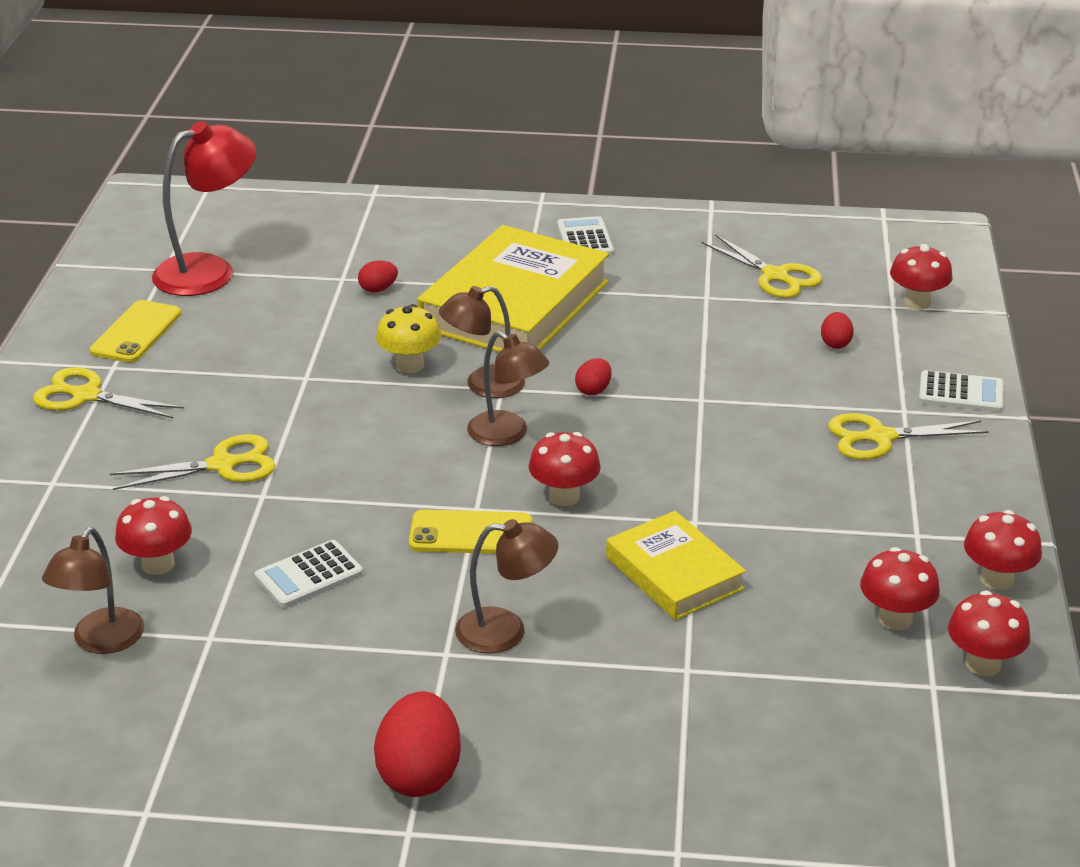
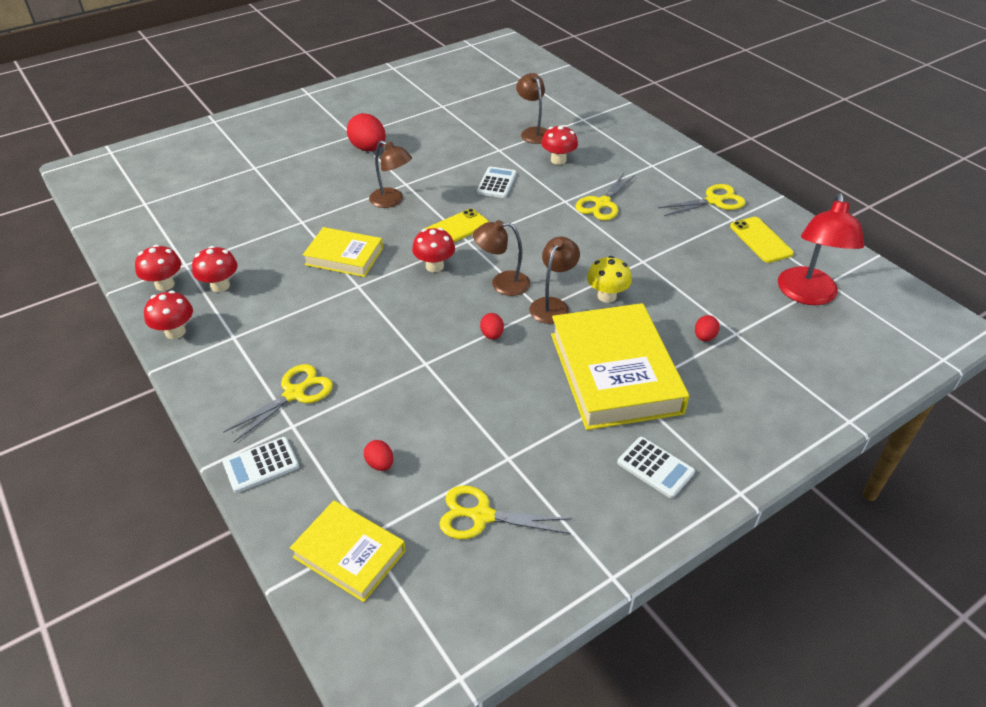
camera: 140 degrees right, 10 degrees up
brown lamp [455,519,559,654] -> brown lamp turned 105 degrees counterclockwise [369,141,412,208]
red mushroom [890,244,953,310] -> yellow book [290,500,406,602]

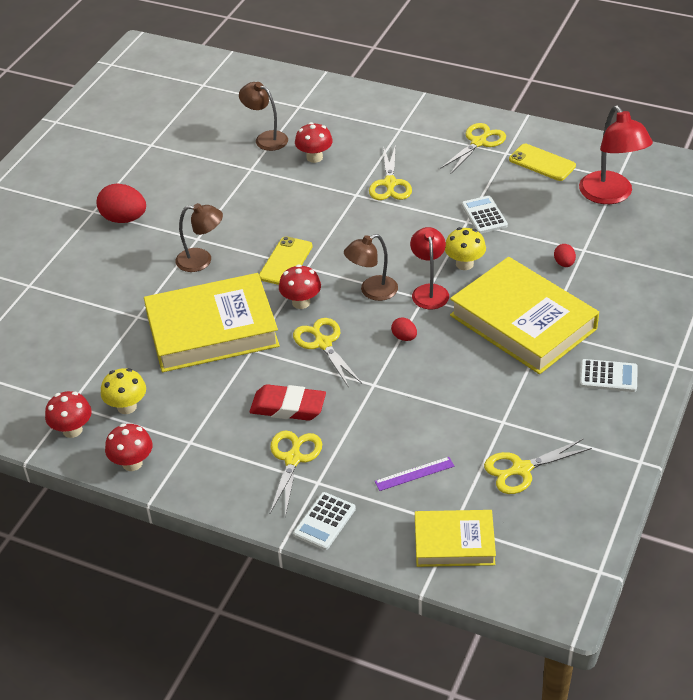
camera: 30 degrees left, 0 degrees up
red mushroom [192,246,238,292] -> yellow mushroom [101,368,146,414]
yellow book [303,227,383,277] -> yellow book [144,273,280,372], size x1.78
red egg [364,440,393,471] -> purple ruler [374,457,454,491]
white calculator [477,166,517,198] -> white calculator moved to [461,196,508,234]
brown lamp [529,237,580,324] -> red lamp [410,227,449,309]
none -> red eraser [250,384,326,421]
none -> yellow scissors [293,318,362,387]

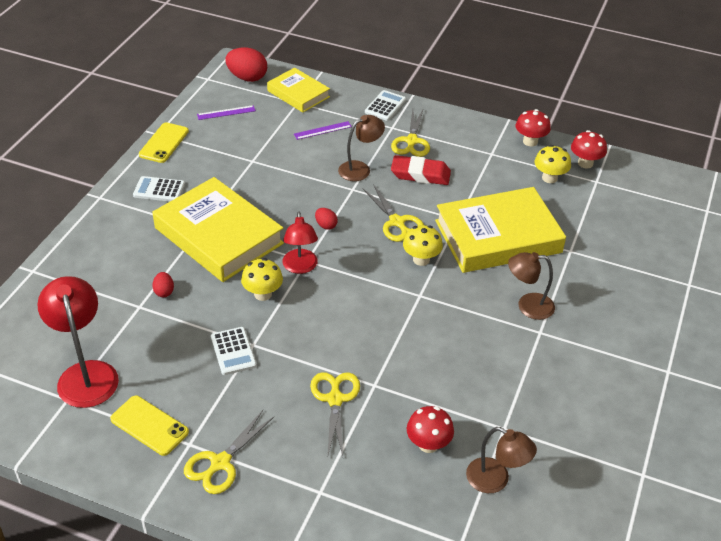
camera: 175 degrees right, 0 degrees up
red egg [96,183,146,223] -> red egg moved to [225,47,267,82]
yellow phone [259,236,313,285] -> yellow phone moved to [139,122,189,163]
red mushroom [279,264,321,309] -> yellow mushroom [403,225,443,266]
brown lamp [344,234,398,301] -> brown lamp moved to [338,115,385,181]
yellow book [415,510,496,567] -> yellow book turned 45 degrees clockwise [267,68,330,113]
yellow scissors [484,438,592,494] -> none
none -> purple ruler [197,105,256,120]

